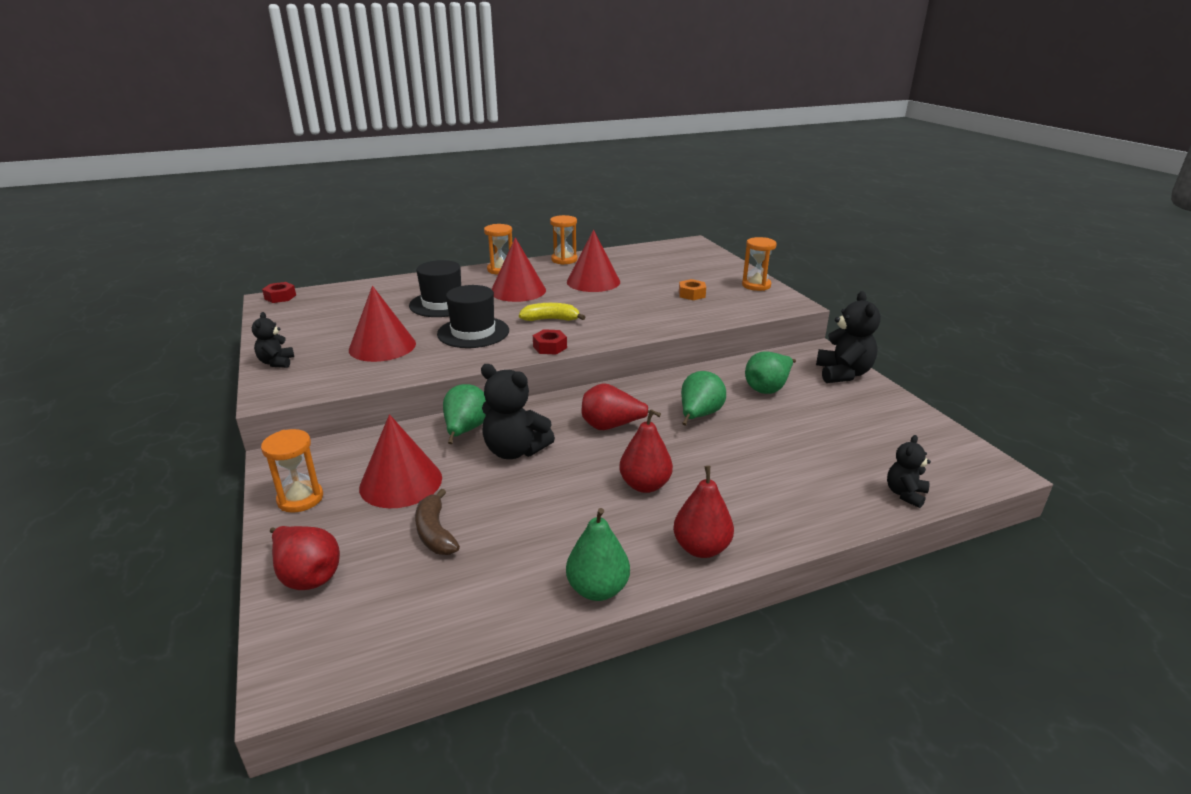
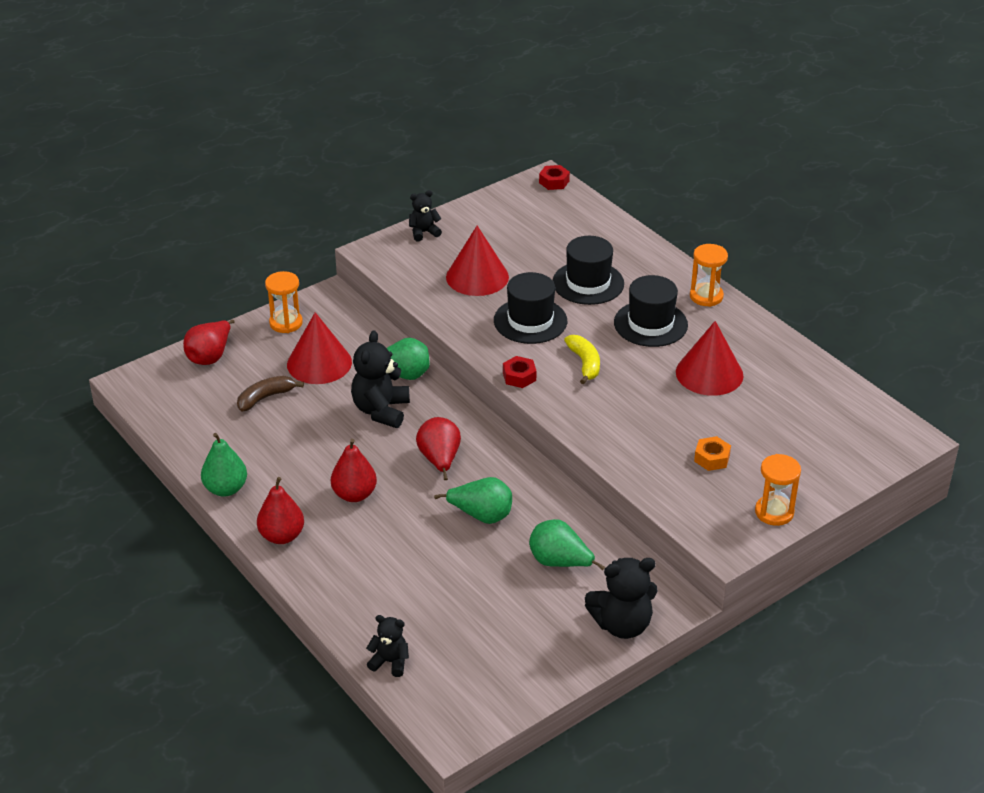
camera: 75 degrees right, 10 degrees up
red cone [492,237,546,302] -> black hat [614,275,688,347]
orange hourglass [550,215,578,265] -> none

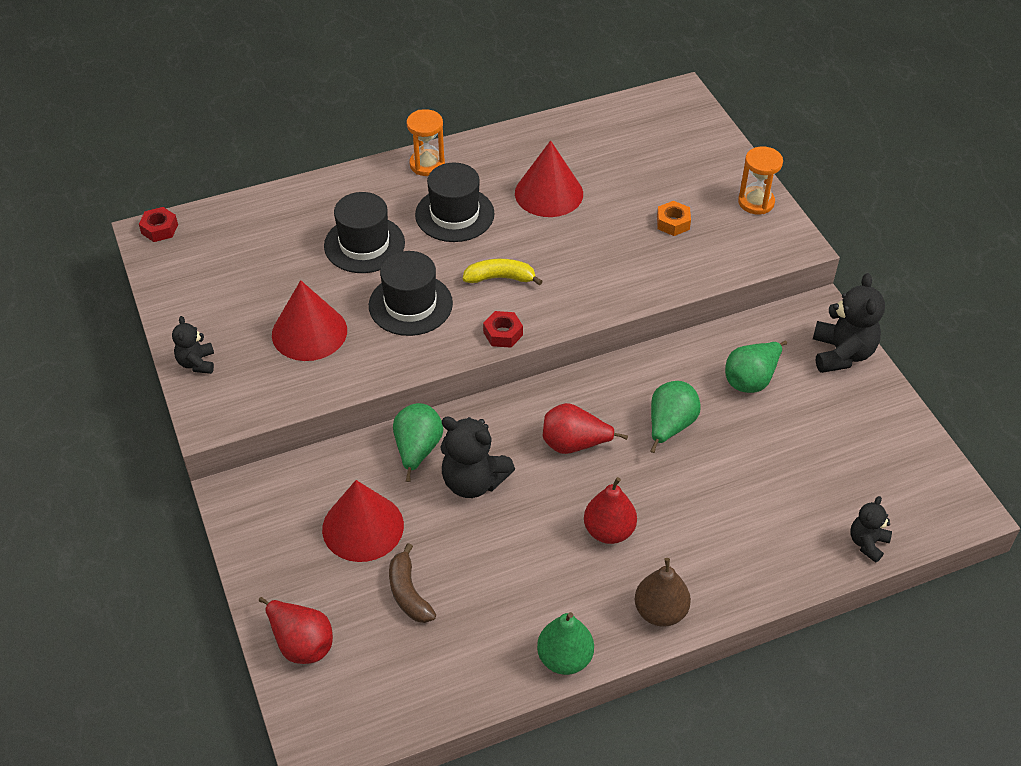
camera: 75 degrees left, 10 degrees up
red pear [257,477,304,544] -> brown pear [635,558,691,627]
orange hourglass [265,271,303,333] -> none

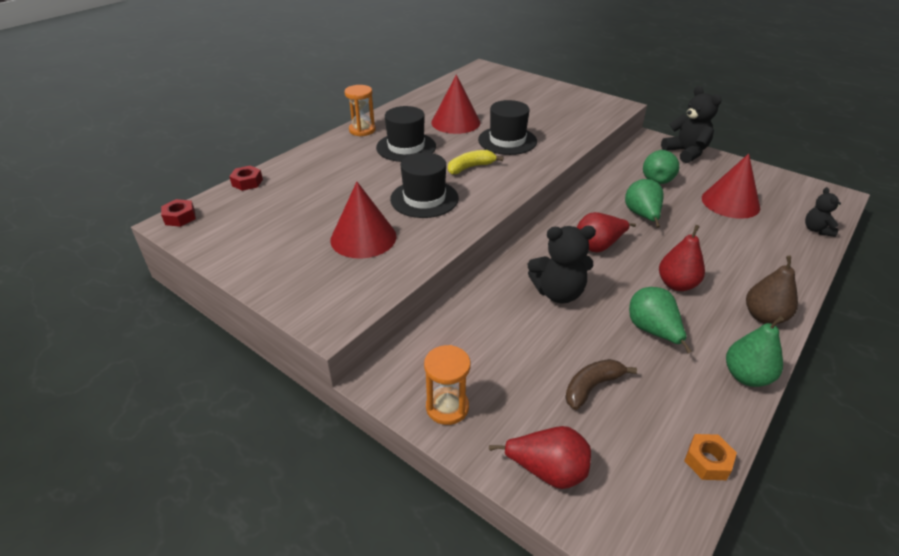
camera: 30 degrees left, 10 degrees down
black teddy bear [172,316,214,374] -> none
red cone [322,480,404,562] -> red cone moved to [702,154,760,219]
black hat [324,192,405,273] -> black hat moved to [478,100,537,155]
brown banana [389,543,436,623] -> brown banana turned 105 degrees clockwise [565,359,637,410]
green pear [393,403,444,482] -> green pear moved to [629,287,692,353]
red nut [483,311,523,348] -> red nut moved to [229,165,263,191]
orange nut [657,201,691,236] -> orange nut moved to [684,434,737,480]
orange hourglass [738,147,783,214] -> orange hourglass moved to [424,345,470,425]

